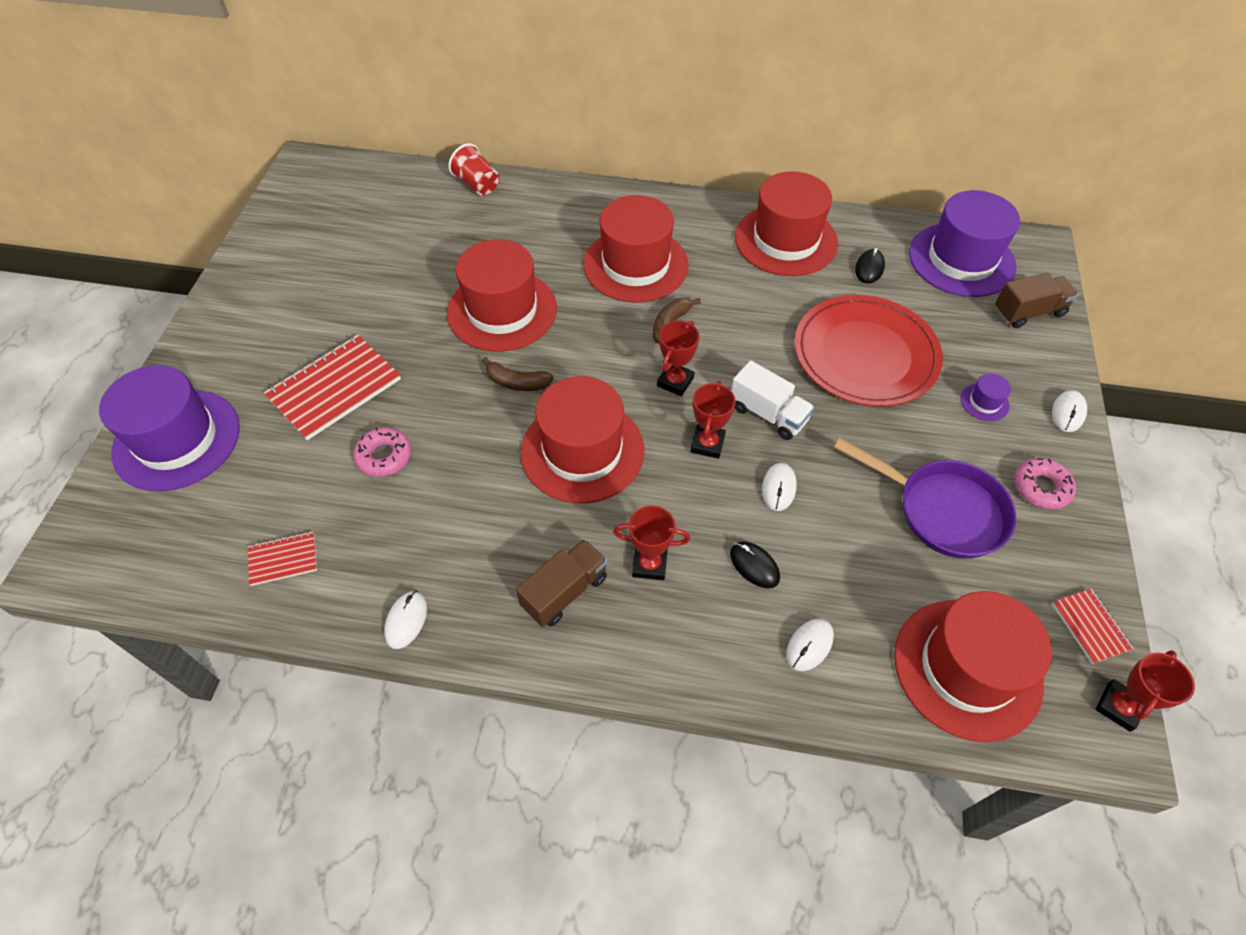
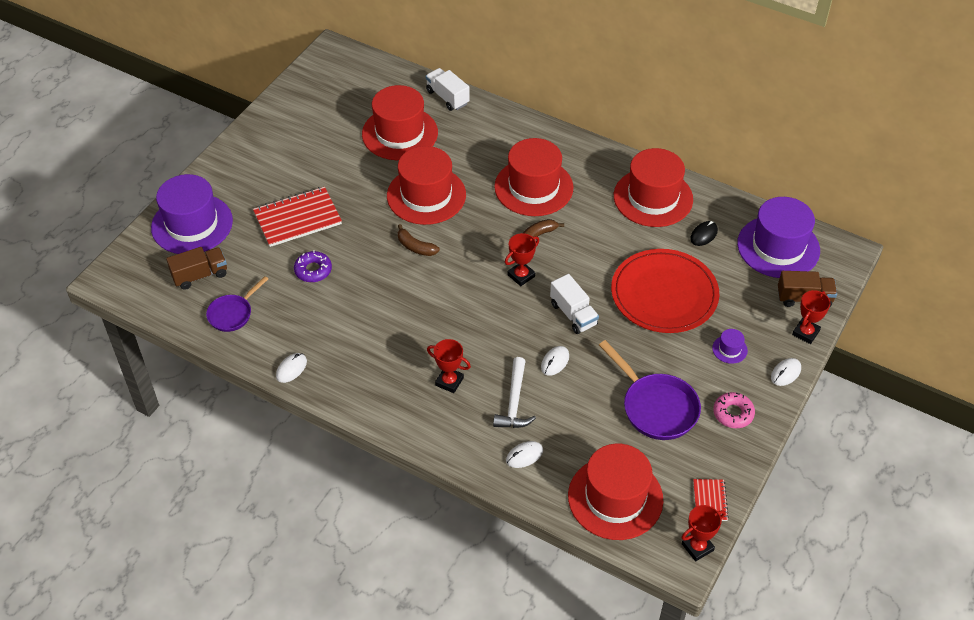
camera: 20 degrees right, 5 degrees down
red notebook [248,531,317,586] -> purple pan [206,276,268,332]
pink donut [353,427,411,477] -> purple donut [294,250,332,282]
red cup [449,143,499,196] -> white truck [426,68,470,111]
brown truck [516,539,607,627] -> brown truck moved to [166,247,227,290]
red hat [521,376,644,503] -> red hat moved to [362,85,438,160]
red trophy [690,381,736,459] -> red trophy moved to [792,290,831,344]
black mouse [730,542,780,588] -> white hammer [493,357,536,428]

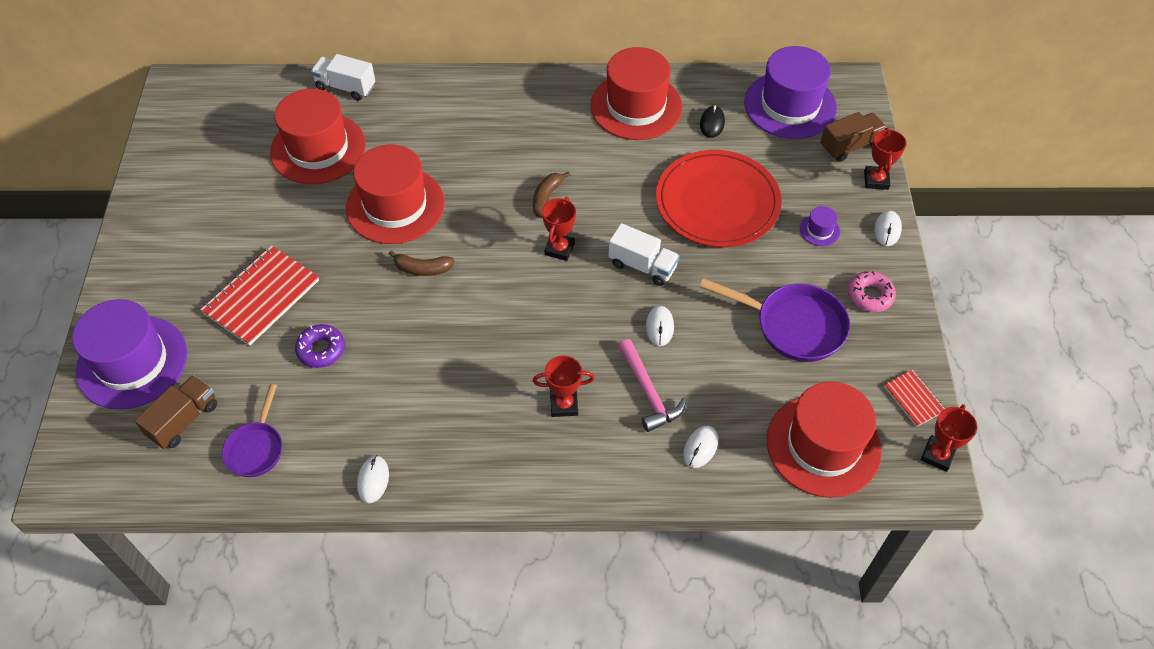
camera: 30 degrees left, 5 degrees up
white hammer [493,357,536,428] -> pink hammer [618,339,687,432]
red hat [494,138,574,216] -> none

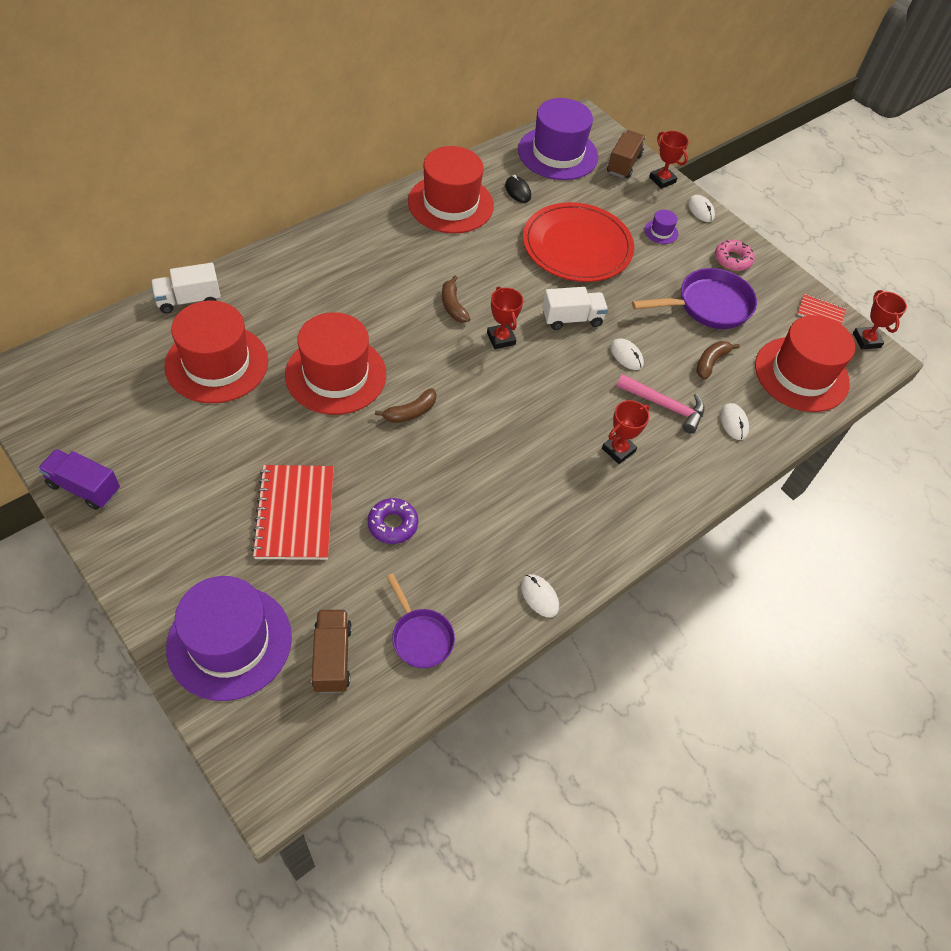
camera: 45 degrees left, 0 degrees up
none -> purple truck [38,449,120,510]
none -> brown banana [696,341,740,380]

